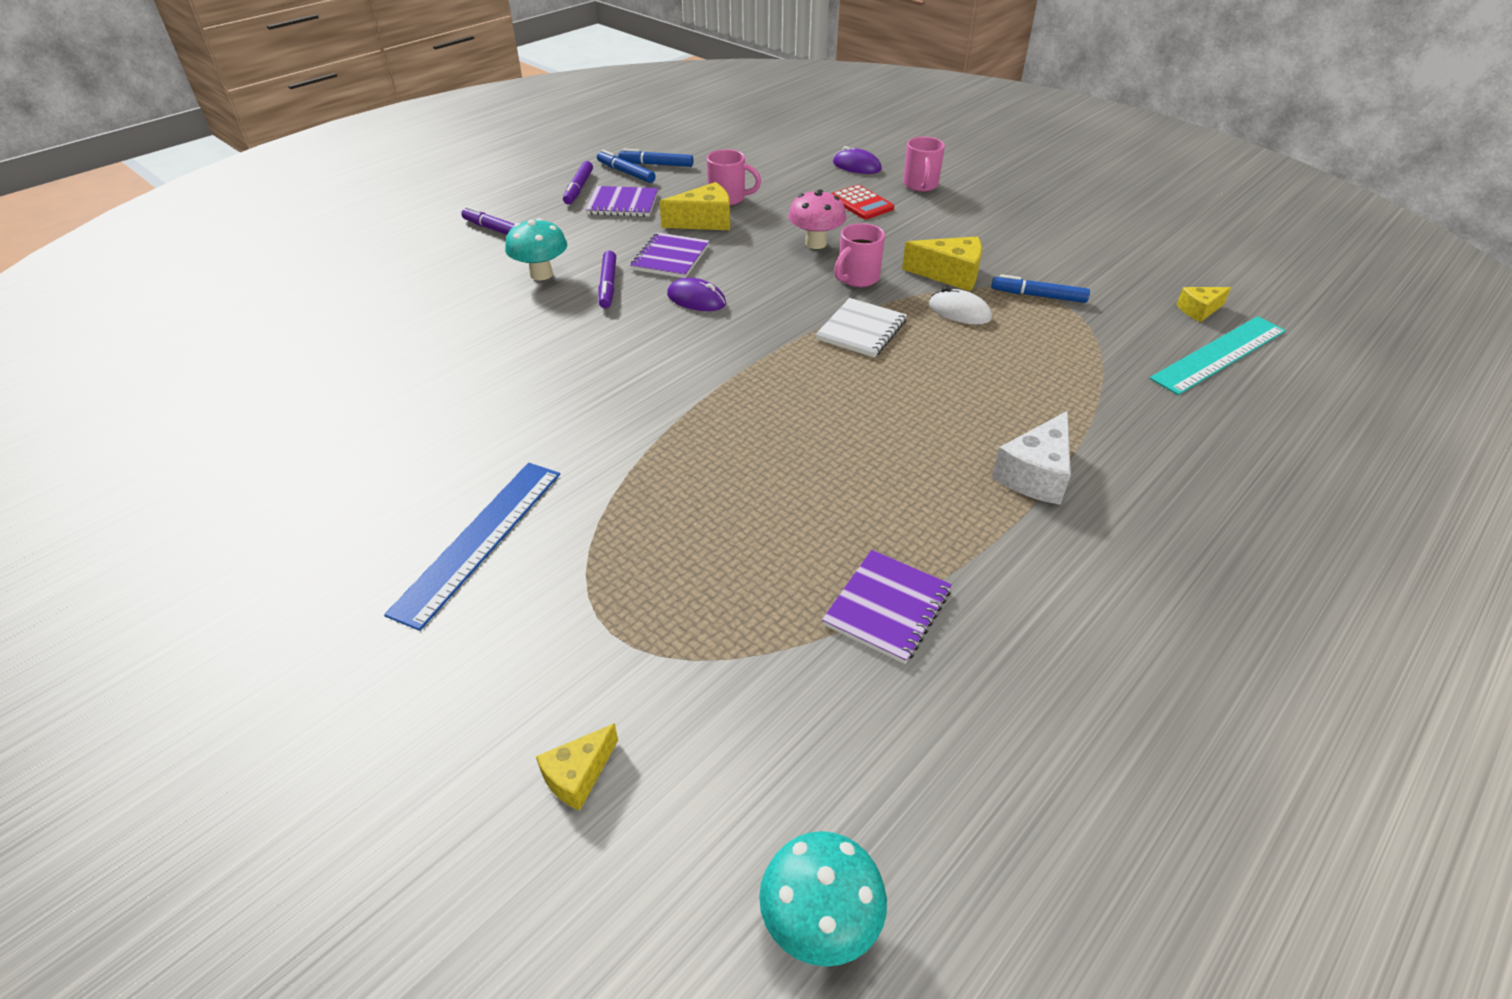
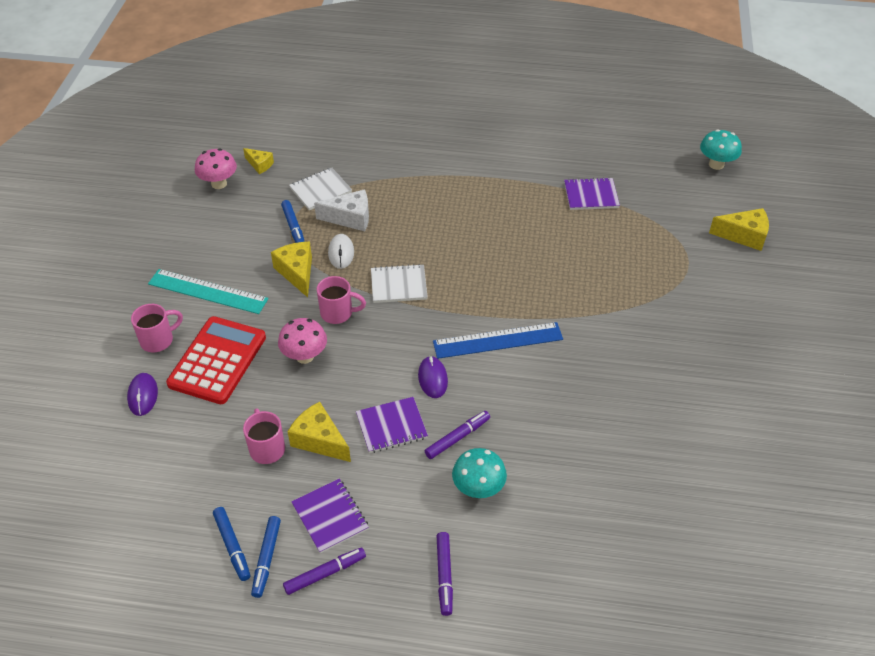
camera: 125 degrees left, 5 degrees up
blue ruler [384,463,560,631] -> blue ruler moved to [433,322,563,359]
yellow cheese [536,723,618,811] -> yellow cheese [709,208,769,251], size x1.63
red calculator [831,185,894,220] -> red calculator [166,316,266,404], size x1.81
white cheese [992,411,1071,505] -> white cheese moved to [314,189,369,231]
turquoise ruler [1149,316,1286,395] -> turquoise ruler moved to [148,269,268,314]
none -> pink mushroom [195,148,237,189]
none -> white notebook [289,168,352,210]

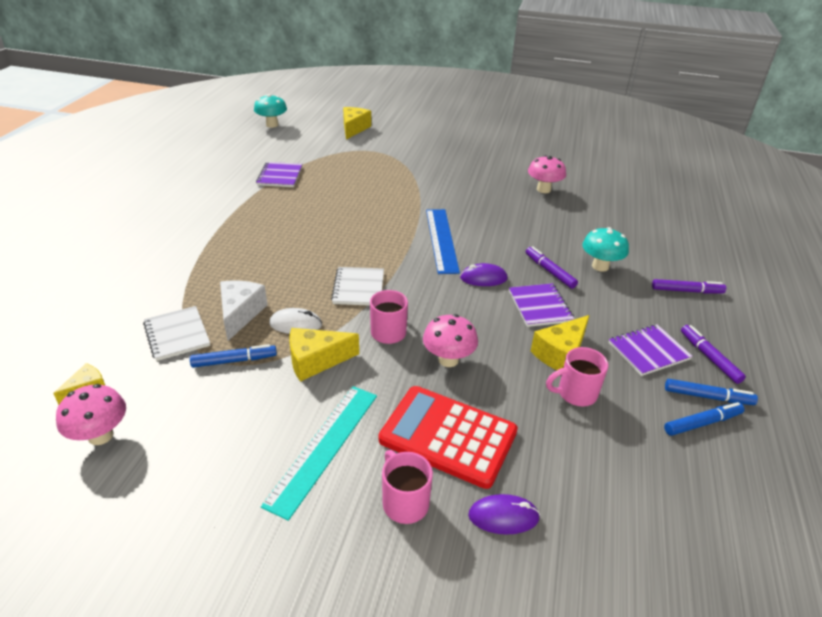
camera: 85 degrees left, 10 degrees down
none -> pink mushroom [528,155,566,193]

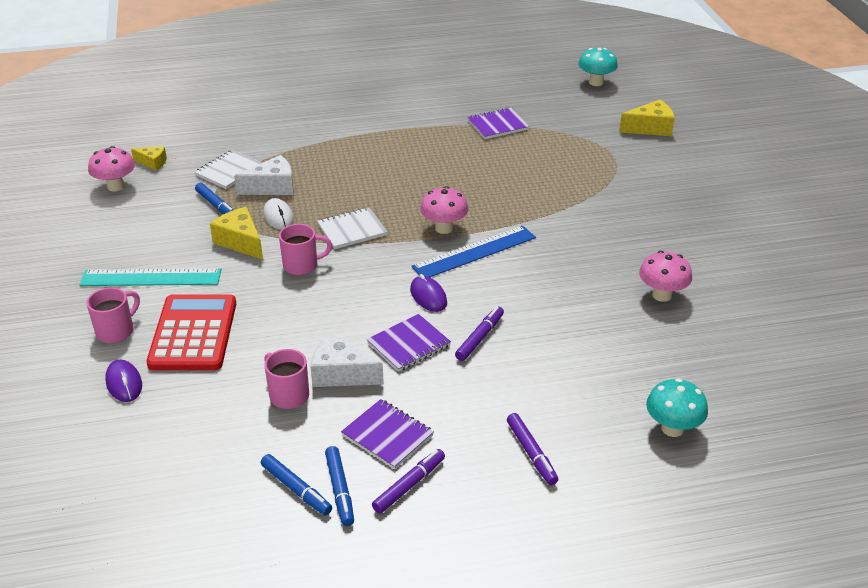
camera: 65 degrees right, 0 degrees up
pink mushroom [423,314,478,367] -> pink mushroom moved to [420,186,468,234]
yellow cheese [531,315,590,370] -> white cheese [310,333,384,387]
turquoise mushroom [582,227,629,272] -> turquoise mushroom moved to [646,378,708,437]

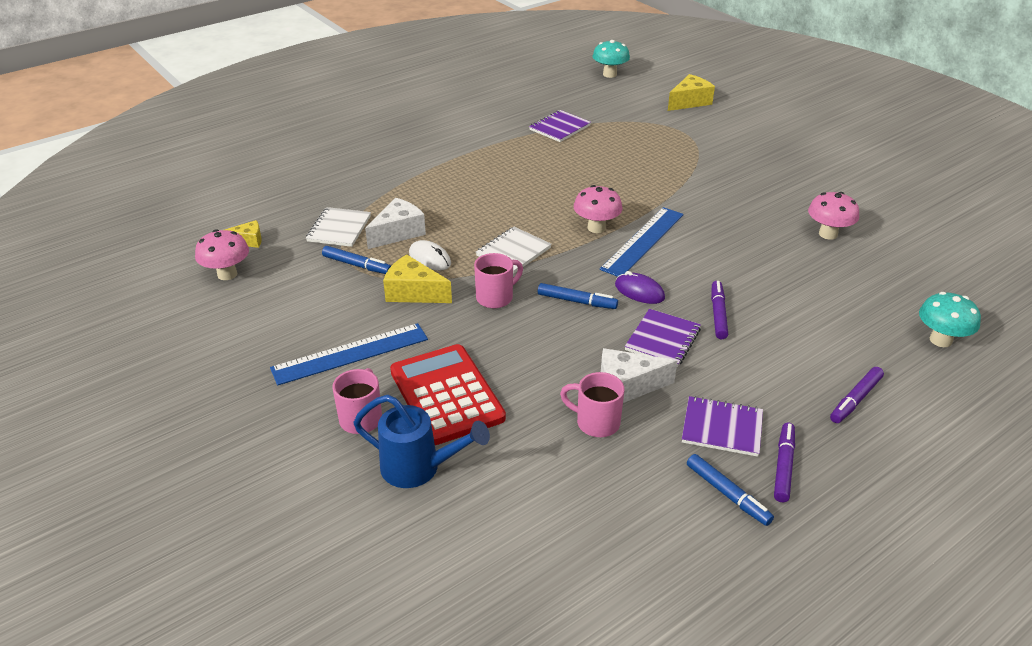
camera: 25 degrees left, 0 degrees up
turquoise ruler [79,268,222,286] -> blue ruler [270,323,428,385]
purple mouse [105,360,142,402] -> blue watering can [353,395,490,488]
blue marker [261,454,332,515] -> blue marker moved to [538,283,618,309]
purple marker [507,413,558,485] -> purple marker turned 90 degrees clockwise [830,367,884,423]

